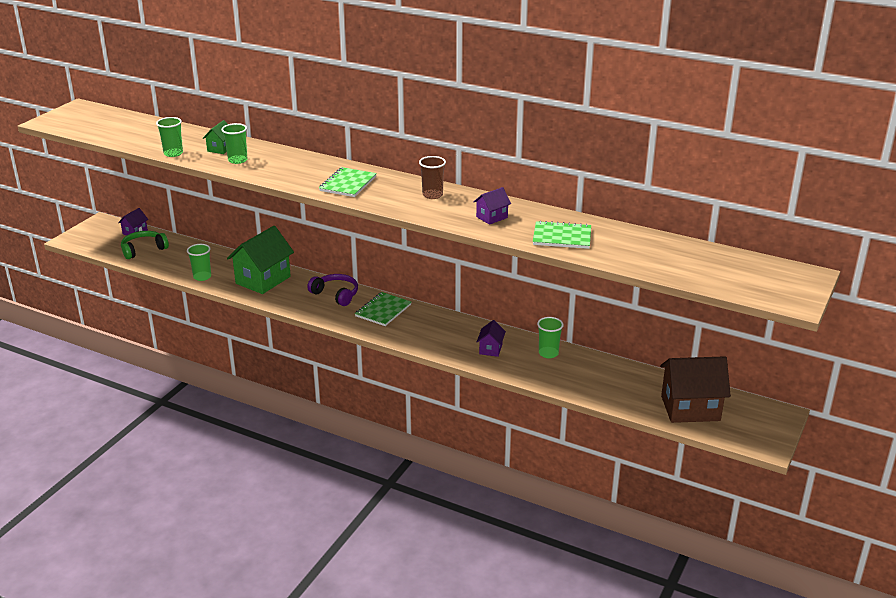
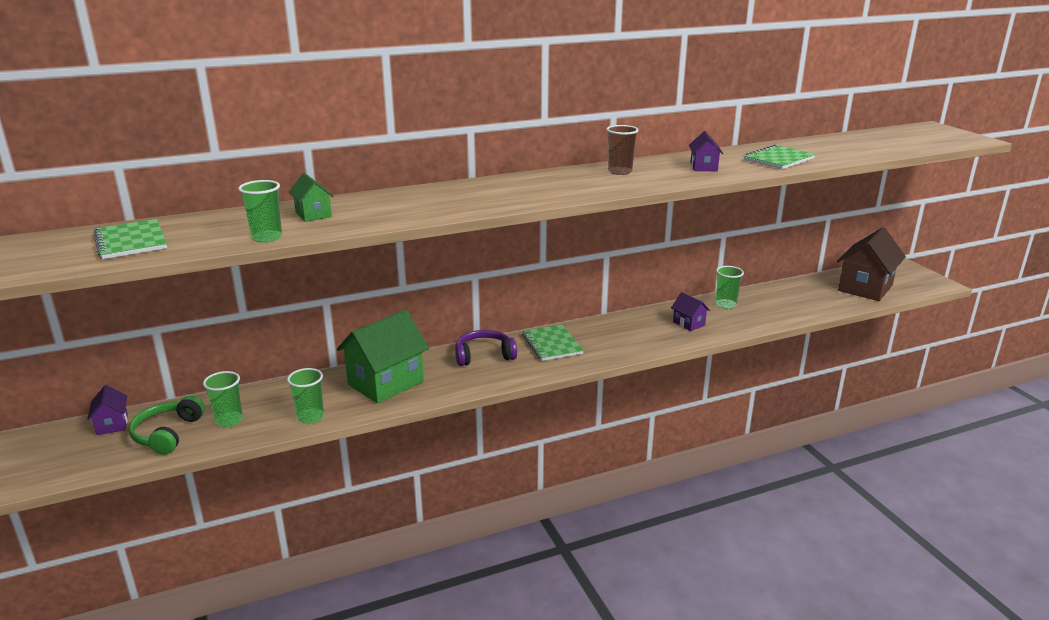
camera: 50 degrees left, 5 degrees down
green cup [221,123,248,164] -> green cup moved to [203,371,243,427]
green house [227,226,294,294] -> green house turned 60 degrees clockwise [337,310,429,404]
green notebook [319,167,377,197] -> green notebook moved to [94,219,167,259]

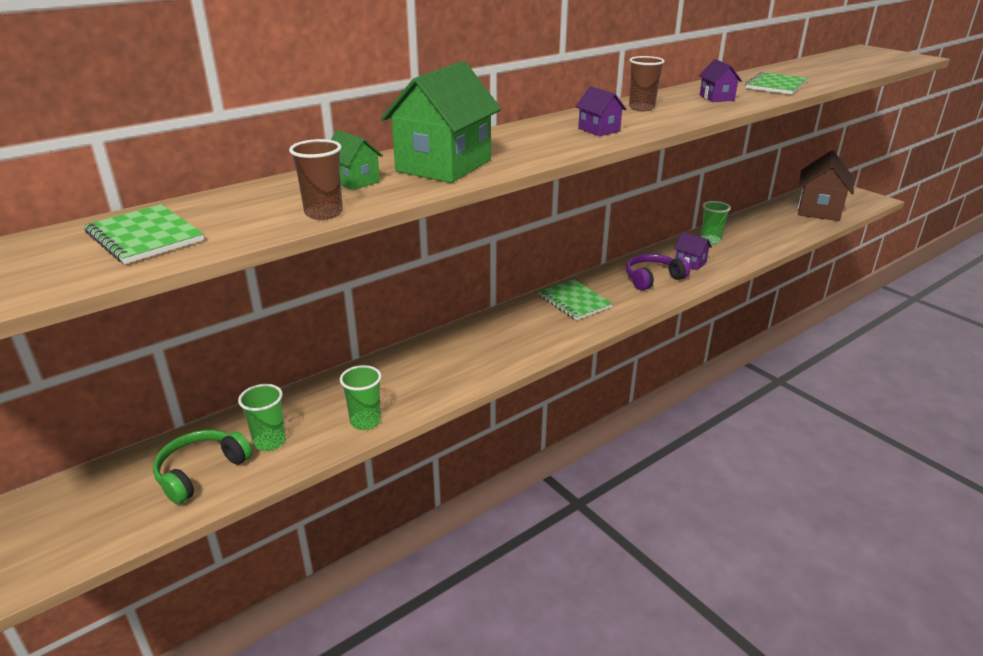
camera: 15 degrees left, 5 degrees up
purple house [87,385,128,435] -> purple house moved to [575,86,627,136]
green headphones [129,396,205,455] -> green headphones turned 45 degrees clockwise [153,430,252,505]
green cup [238,180,282,243] -> brown cup [289,139,343,220]
green house [337,310,429,404] -> green house moved to [381,61,501,183]
purple headphones [455,330,517,366] -> purple headphones moved to [626,254,690,291]

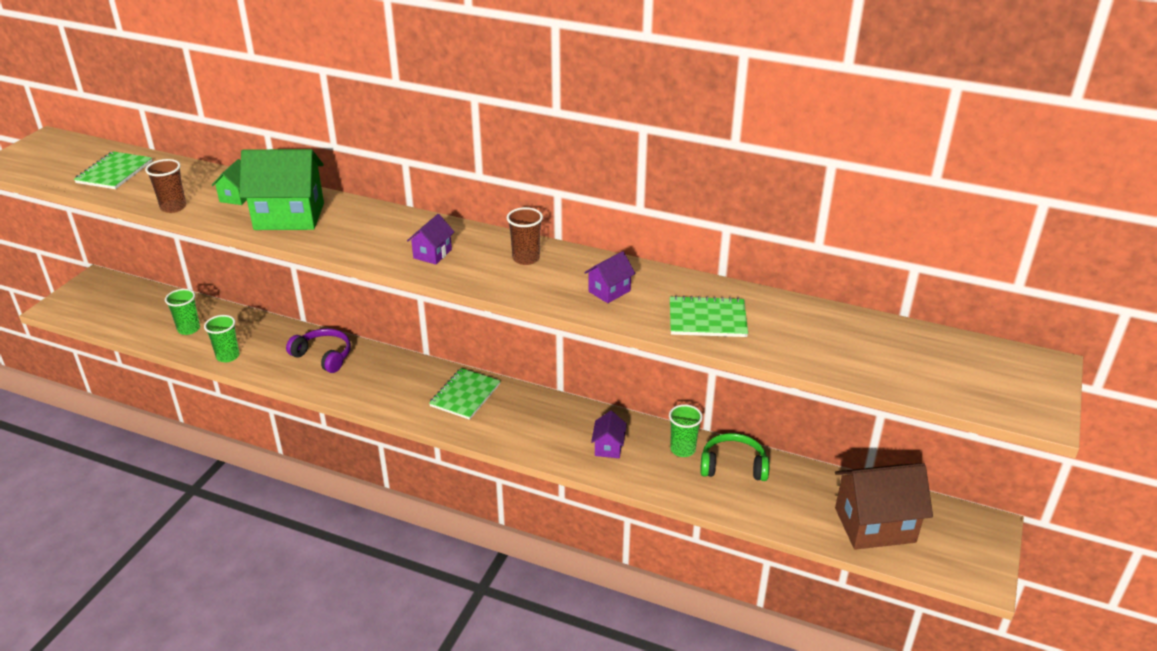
camera: 60 degrees right, 5 degrees up
green headphones [153,430,252,505] -> green headphones moved to [700,433,770,481]
purple headphones [626,254,690,291] -> purple headphones moved to [286,328,351,373]

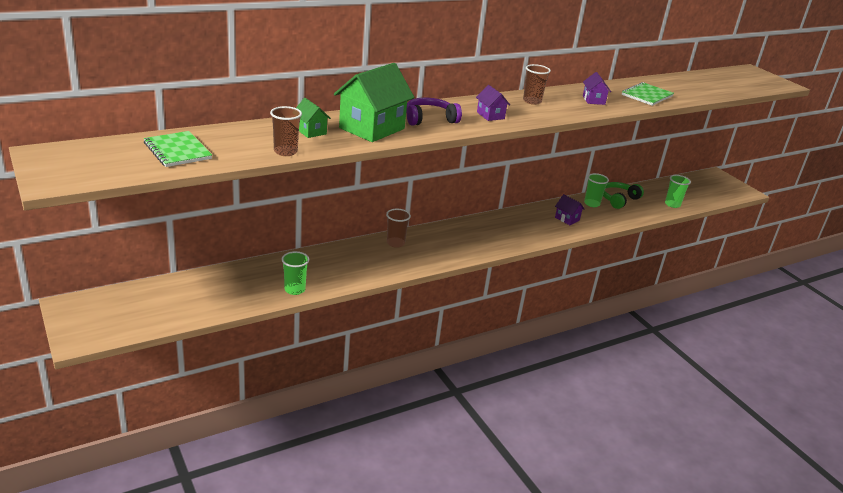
camera: 55 degrees left, 5 degrees down
green cup [165,289,200,335] -> green cup moved to [665,175,691,208]
purple headphones [286,328,351,373] -> purple headphones moved to [406,98,462,126]
green notebook [429,368,500,420] -> none
brown house [835,463,933,550] -> none
none -> brown cup [386,209,411,248]

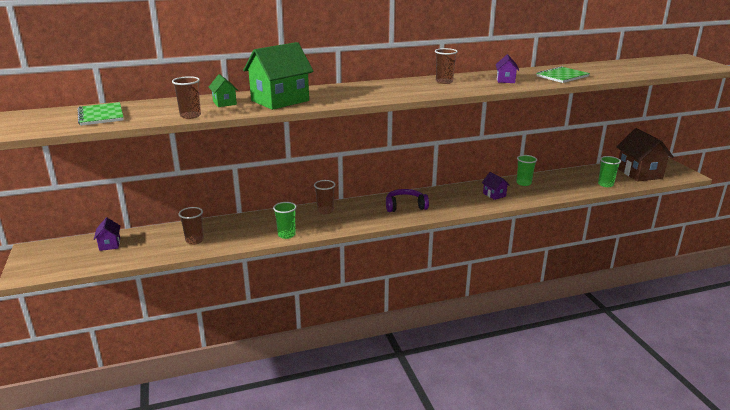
camera: 15 degrees right, 5 degrees down
green cup [281,251,309,295] -> green cup moved to [273,202,297,239]
purple headphones [406,98,462,126] -> purple headphones moved to [386,189,429,212]
purple house [476,85,510,121] -> purple house moved to [94,218,120,251]
green headphones [603,182,644,209] -> none
none -> brown cup [178,207,204,245]
none -> brown house [616,128,674,182]

